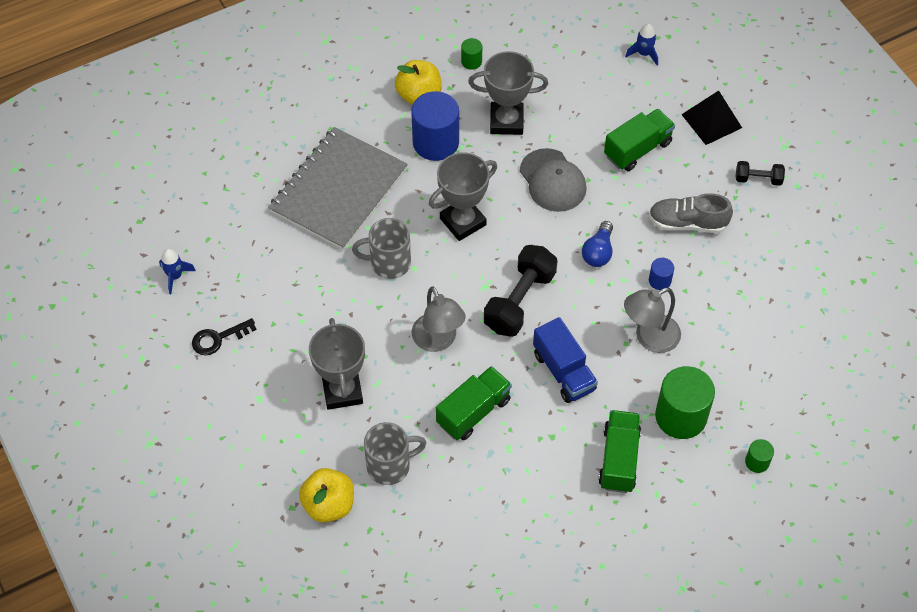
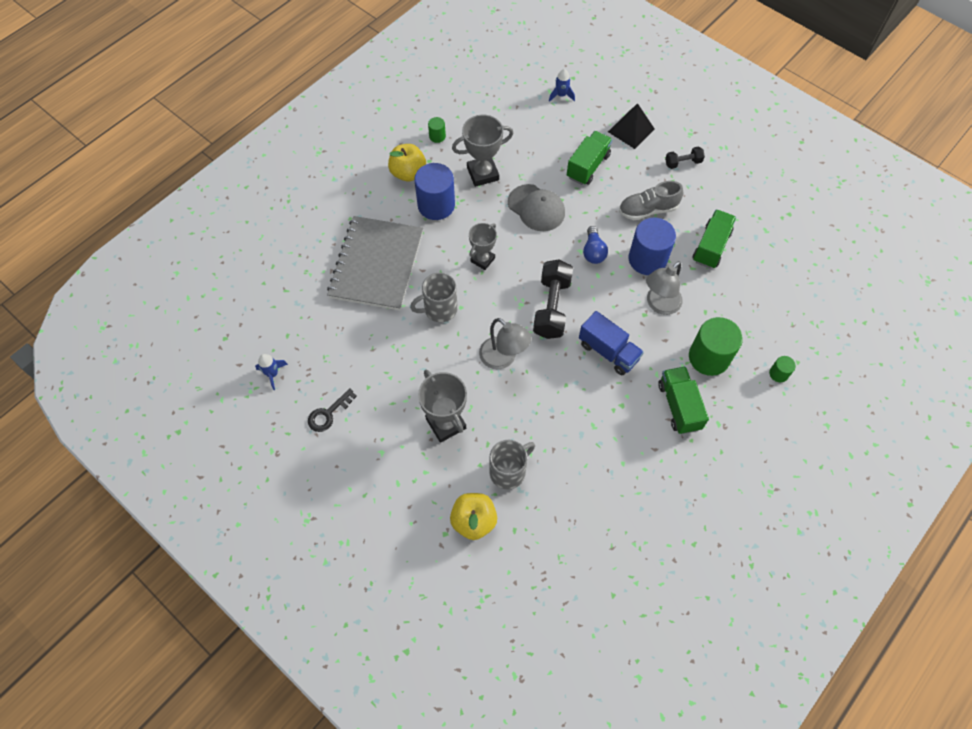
camera: 20 degrees left, 5 degrees up
grey trophy [429,152,497,241] -> grey trophy [469,223,497,270], size x0.66
green truck [436,366,512,440] -> green truck moved to [693,209,736,269]
blue cylinder [649,258,674,290] -> blue cylinder [629,218,676,275], size x2.16

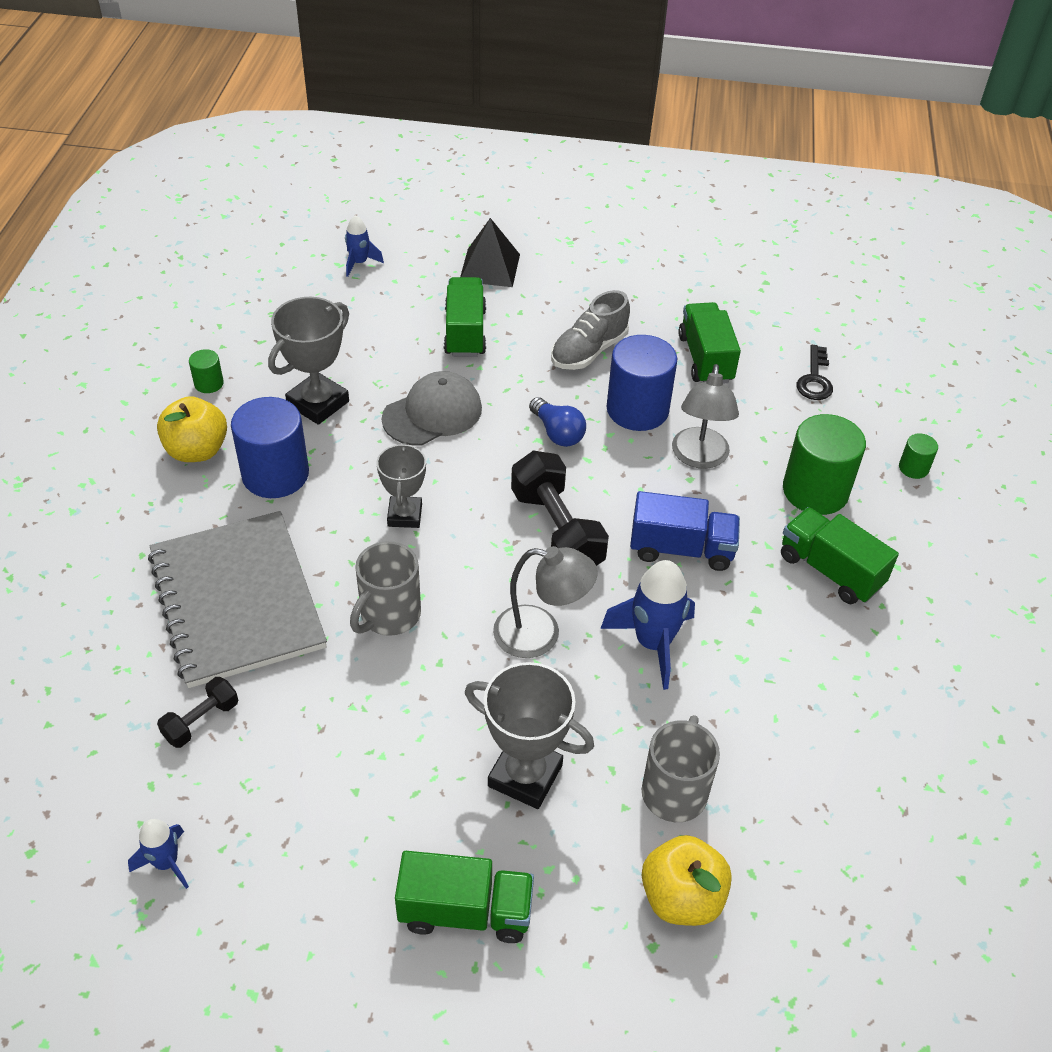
camera: 35 degrees left, 15 degrees down
black key [308,388,357,432] -> black key moved to [797,345,833,400]
grey cap [508,184,565,231] -> grey cap turned 45 degrees counterclockwise [382,371,482,446]
black dumbbell [665,146,705,169] -> black dumbbell moved to [157,677,238,748]
none -> green truck [395,851,534,943]
none -> blue rocket [600,560,695,690]

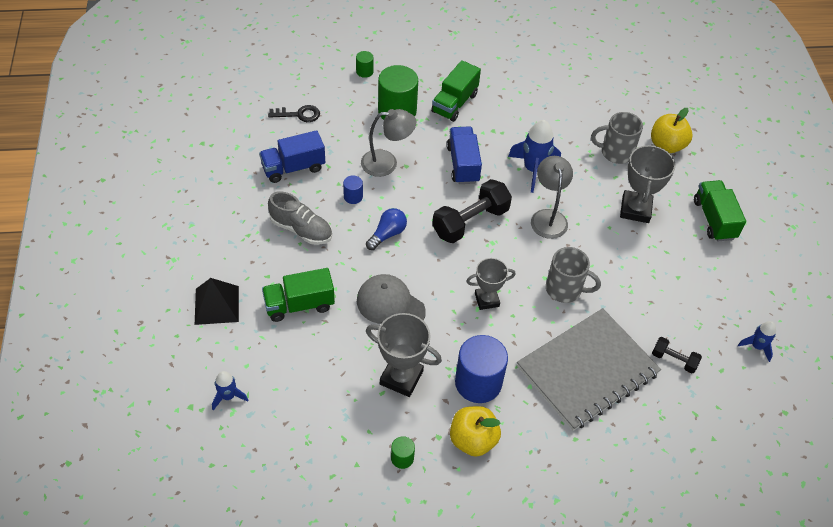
camera: 105 degrees left, 5 degrees up
blue cylinder [607,335,677,431] -> blue cylinder [343,175,363,204], size x0.46
green truck [678,302,741,384] -> blue truck [259,130,325,183]

